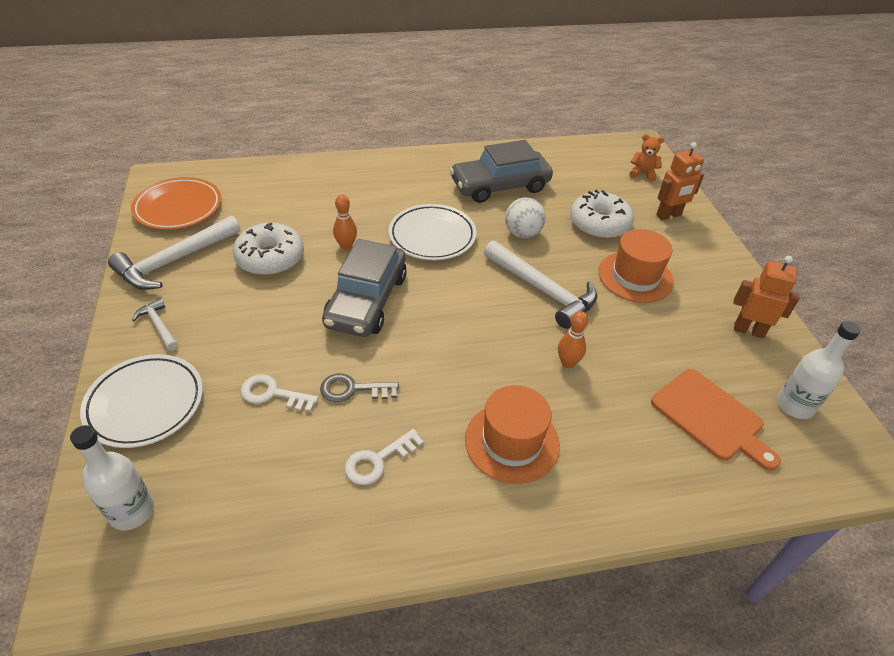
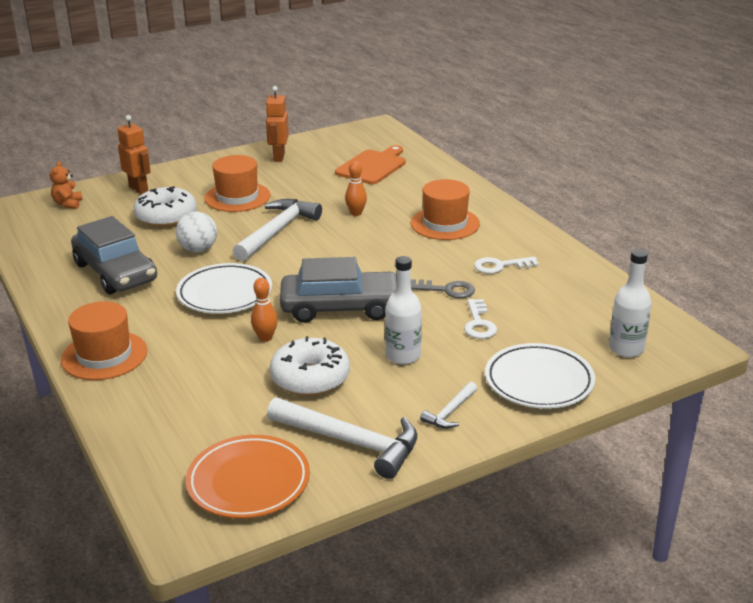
camera: 105 degrees left, 15 degrees down
grey key [320,373,399,402] -> grey key turned 60 degrees counterclockwise [411,279,475,298]
white key [345,429,424,485] -> white key turned 135 degrees clockwise [474,257,539,274]
white bottle [777,321,861,419] -> white bottle moved to [385,256,422,365]
none -> orange hat [61,301,147,380]

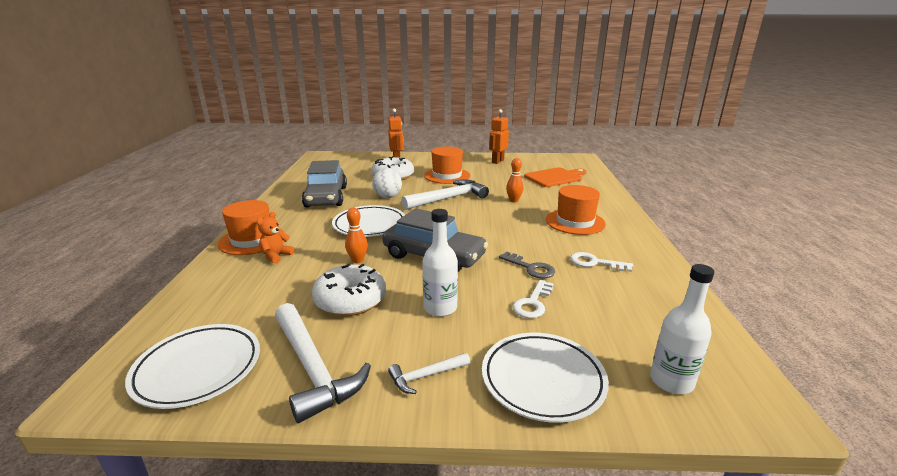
camera: 30 degrees right, 5 degrees down
orange teddy bear [50,161,82,209] -> orange teddy bear moved to [256,212,294,264]
orange plate [186,435,310,519] -> white plate [125,324,260,409]

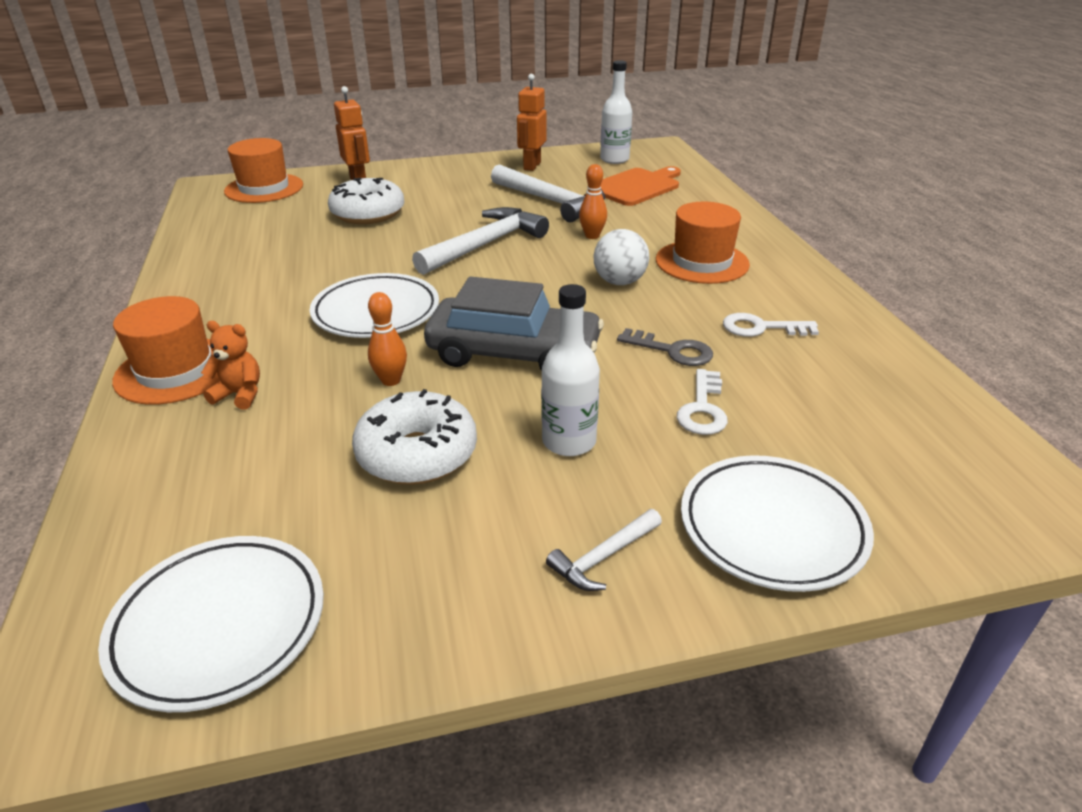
camera: 15 degrees left, 10 degrees up
orange teddy bear [256,212,294,264] -> orange teddy bear turned 90 degrees clockwise [201,321,260,409]
white hammer [275,303,371,423] -> white hammer moved to [491,164,605,223]
grey car [302,160,347,207] -> none
white ball [372,169,402,198] -> white ball moved to [594,229,649,285]
orange hat [424,147,470,184] -> orange hat moved to [224,138,303,203]
white bottle [650,264,715,394] -> white bottle moved to [600,60,632,164]

